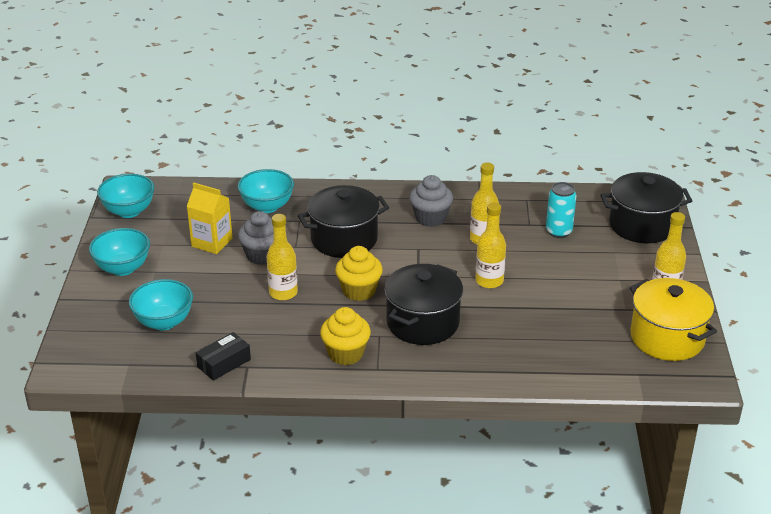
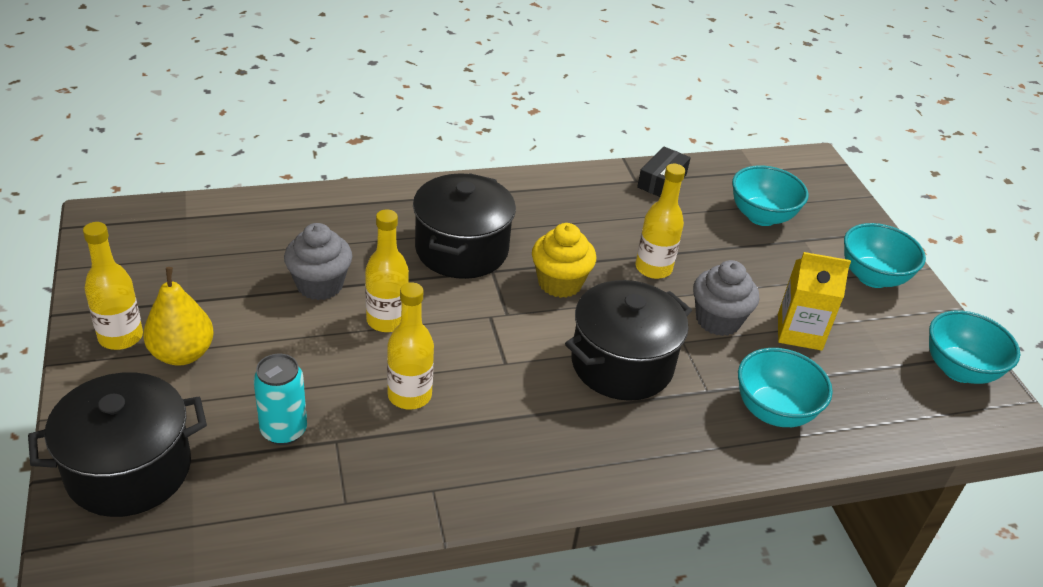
camera: 160 degrees right, 5 degrees up
yellow cupcake [320,307,371,365] -> none
grey cupcake [409,175,453,227] -> grey cupcake moved to [284,223,352,300]
yellow pot [630,278,717,361] -> none
none -> yellow pear [143,267,214,366]

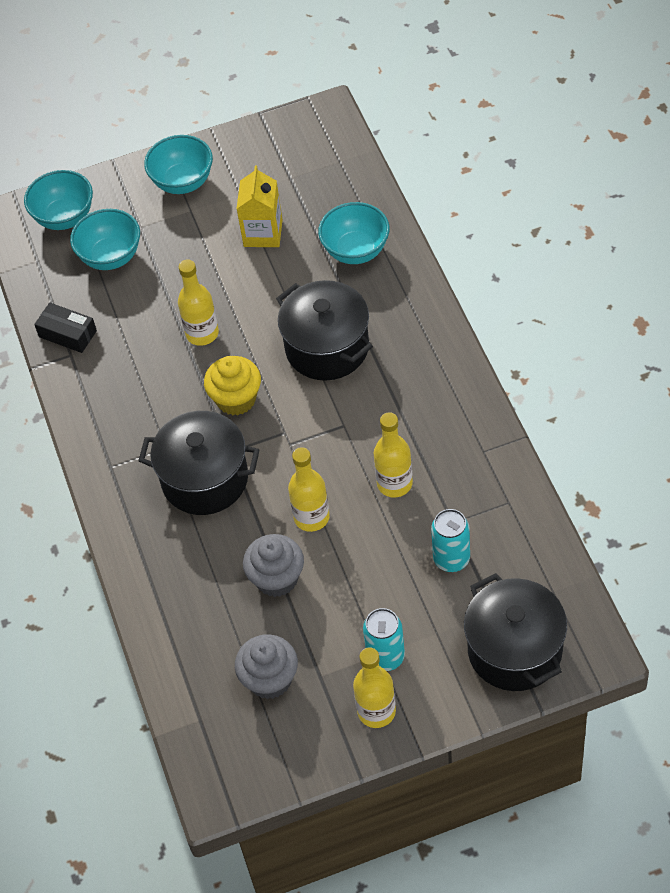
camera: 85 degrees left, 15 degrees up
yellow pear [143,267,214,366] -> turquoise can [363,608,405,671]
grey cupcake [693,260,759,336] -> grey cupcake moved to [235,634,298,699]
turquoise bowl [929,310,1020,384] -> turquoise bowl moved to [24,170,93,230]

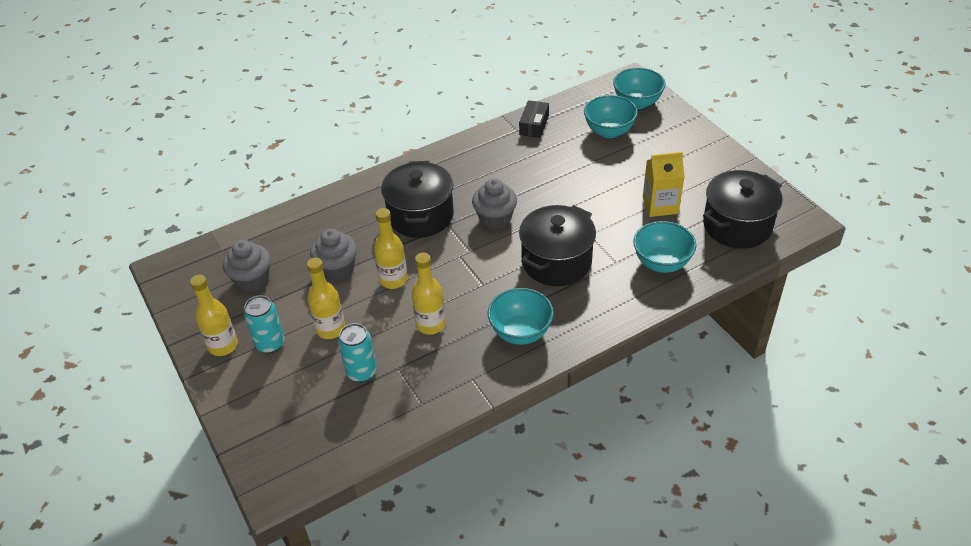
camera: 75 degrees right, 10 degrees down
turquoise bowl [144,135,213,194] -> turquoise bowl moved to [488,288,554,345]
yellow bottle [178,259,219,346] -> yellow bottle moved to [307,258,345,339]
yellow cupcake [204,356,261,415] -> grey cupcake [472,179,517,230]
black pot [464,573,567,691] -> black pot moved to [703,170,782,248]

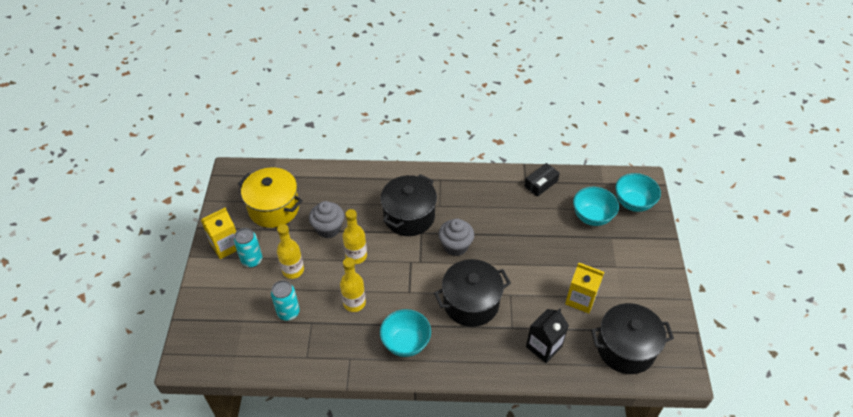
camera: 30 degrees right, 5 degrees up
yellow bottle [190,275,238,356] -> yellow carton [201,207,237,259]
grey cupcake [223,240,270,292] -> yellow pot [238,167,303,228]
turquoise bowl [633,221,696,273] -> black carton [526,308,569,363]

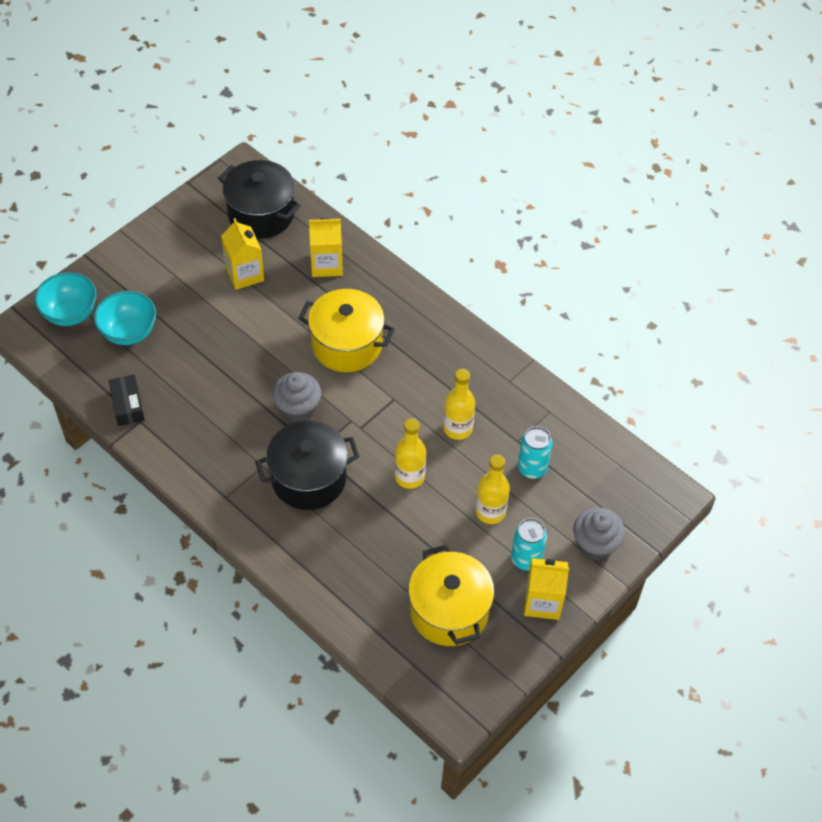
camera: 140 degrees left, 5 degrees up
grey cupcake [309,201,344,238] -> grey cupcake moved to [573,507,625,560]
turquoise bowl [380,309,431,357] -> none
black pot [434,259,511,327] -> yellow pot [298,289,395,372]
black box [524,163,560,197] -> black box turned 75 degrees clockwise [108,374,145,426]
black carton [526,308,569,363] -> yellow carton [309,218,343,277]

